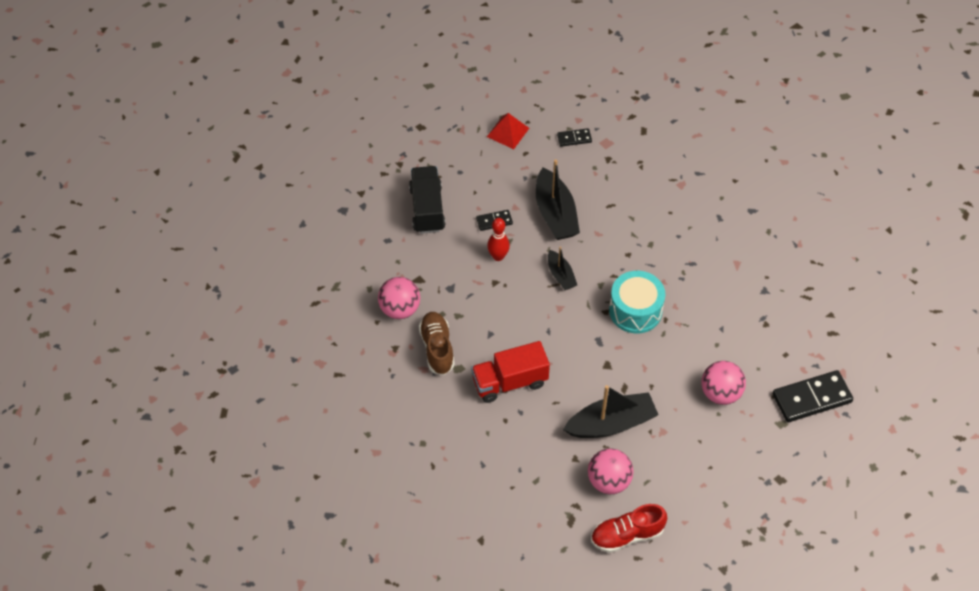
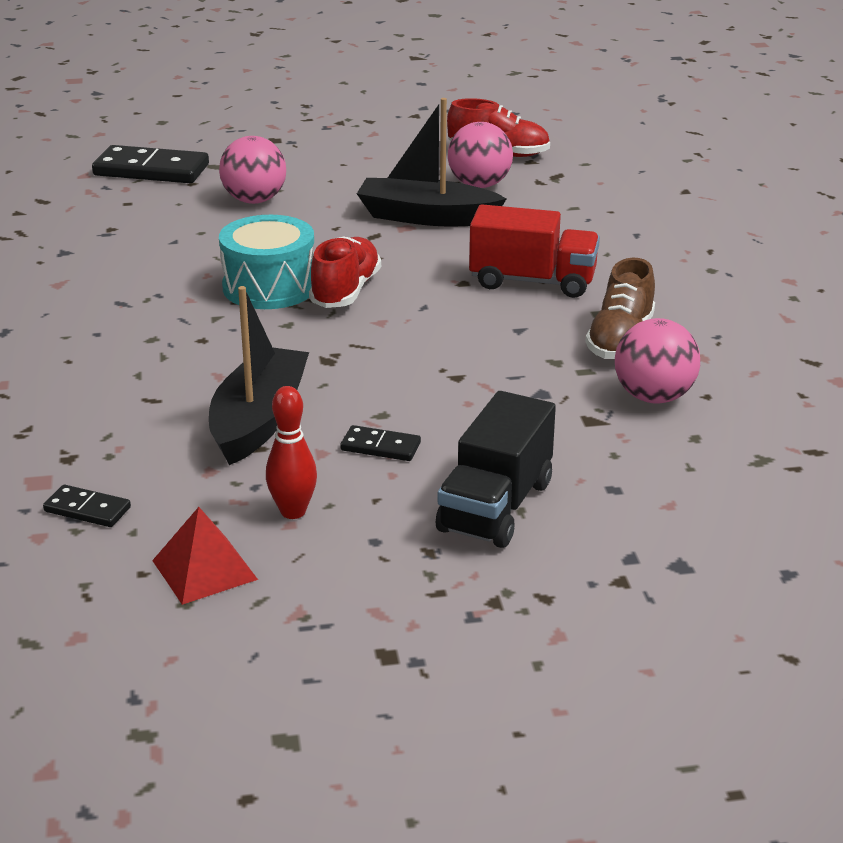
camera: 150 degrees left, 25 degrees down
red bowling pin [487,218,510,261] -> red bowling pin moved to [266,386,317,519]
black boat [548,247,577,290] -> none
none -> red shoe [309,236,381,308]

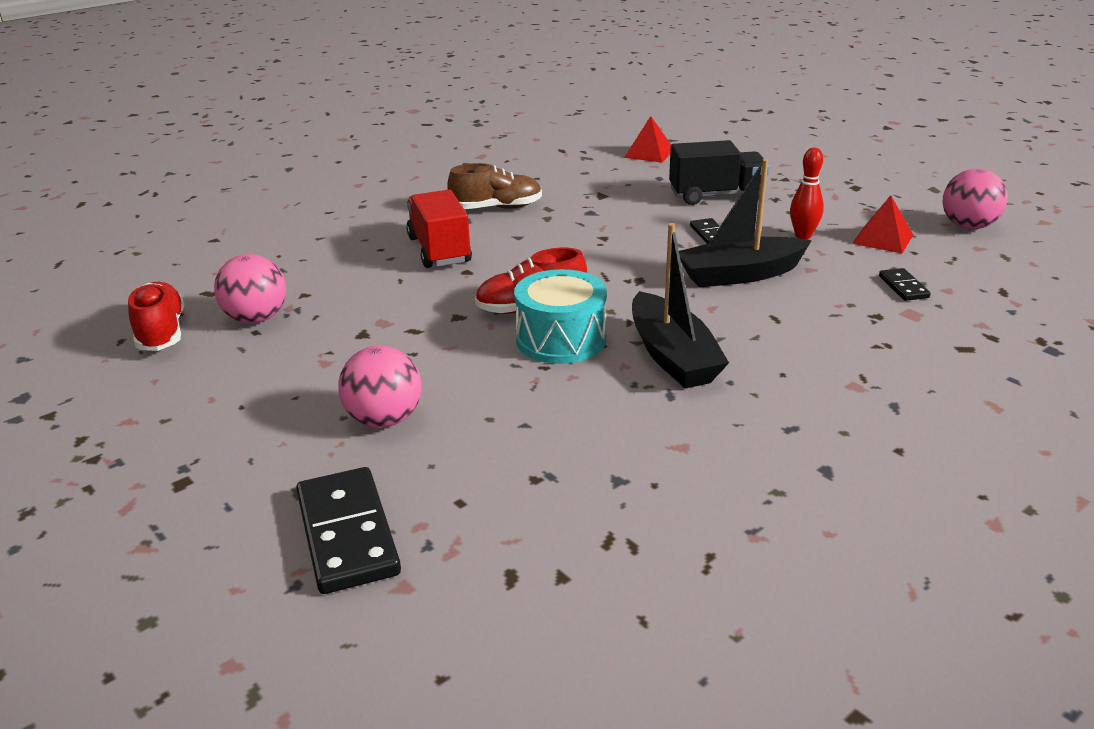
camera: 120 degrees left, 0 degrees up
black boat [357,98,507,226] -> black boat moved to [632,223,729,389]
pink ball [615,318,700,404] -> pink ball moved to [943,169,1008,229]
none -> red pyramid [624,116,671,163]

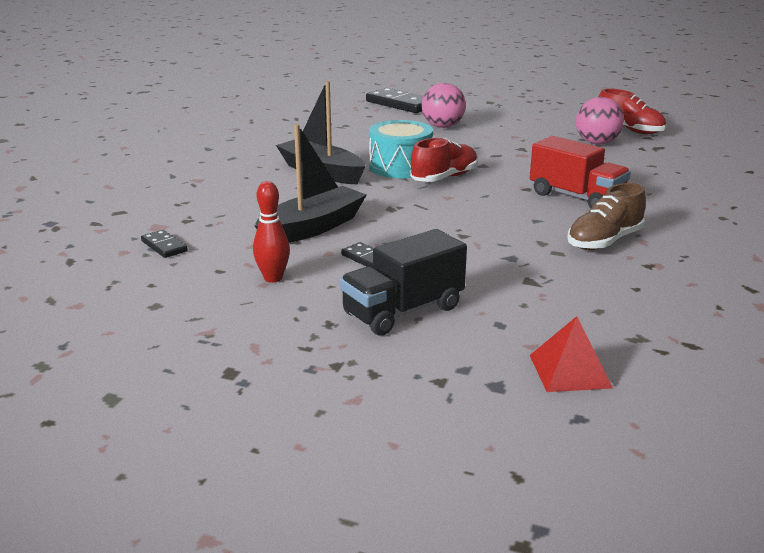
camera: 150 degrees right, 5 degrees down
red pyramid [852,195,913,253] -> none
pink ball [943,169,1008,229] -> none

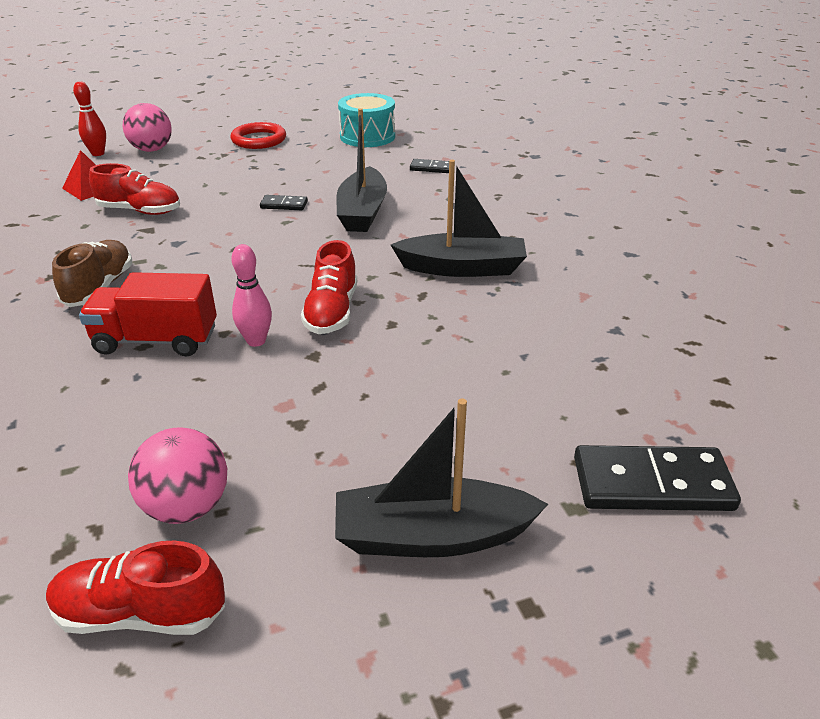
camera: 140 degrees right, 10 degrees up
red bowling pin [253,181,290,283] -> red bowling pin moved to [73,81,106,156]
black truck [340,229,467,336] -> none
turquoise drum [369,120,433,178] -> turquoise drum moved to [338,93,395,147]
pink ball [422,83,466,128] -> pink ball moved to [122,103,172,152]
none -> red shoe [89,163,180,215]
none -> red ring [230,122,286,149]
none -> pink bowling pin [231,244,272,347]
none -> black boat [335,398,548,557]

